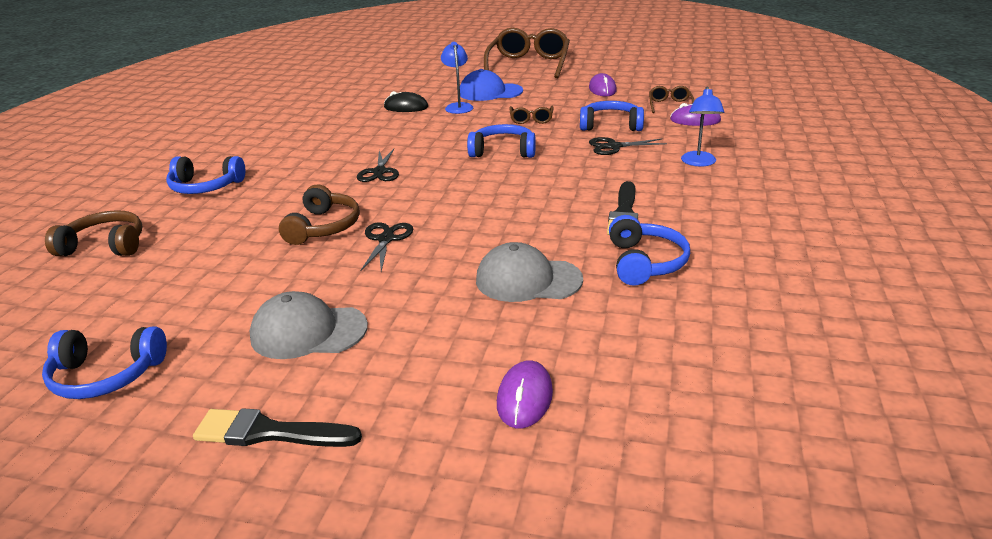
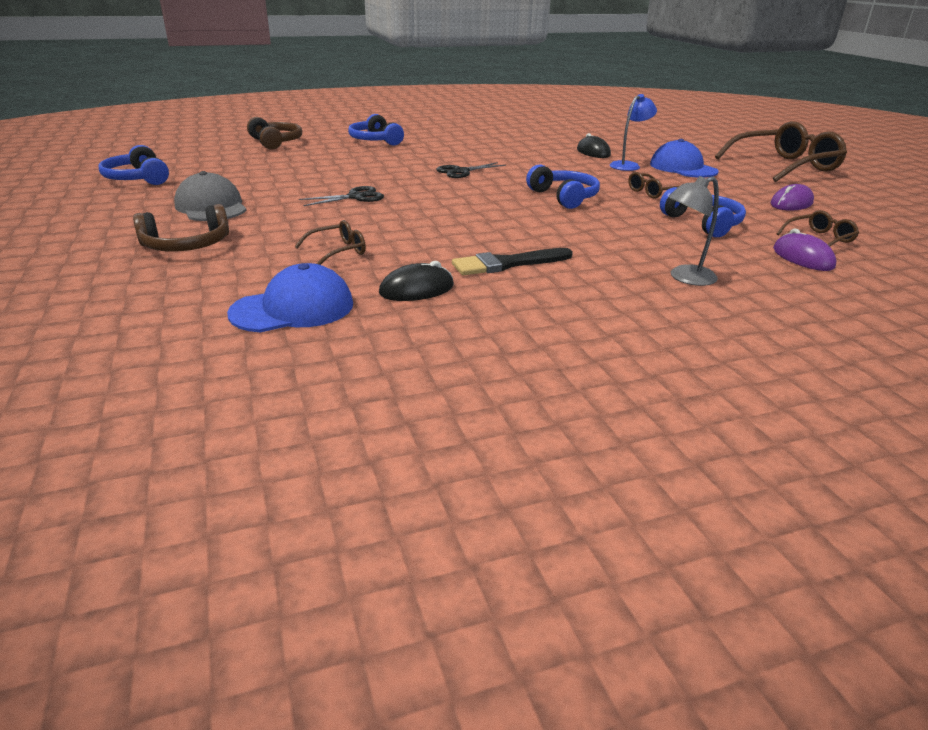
camera: 55 degrees right, 0 degrees up
black brush [193,408,362,447] -> none
brown headphones [279,185,360,245] -> brown headphones moved to [133,204,229,251]
grey cap [476,242,583,302] -> brown glasses [295,220,366,265]
purple mouse [497,361,553,429] -> none
black scissors [589,137,667,155] -> none
blue headphones [609,215,690,286] -> black mouse [379,261,454,301]
blue lamp [681,86,724,166] -> grey lamp [668,176,719,286]
none -> blue cap [227,263,353,332]

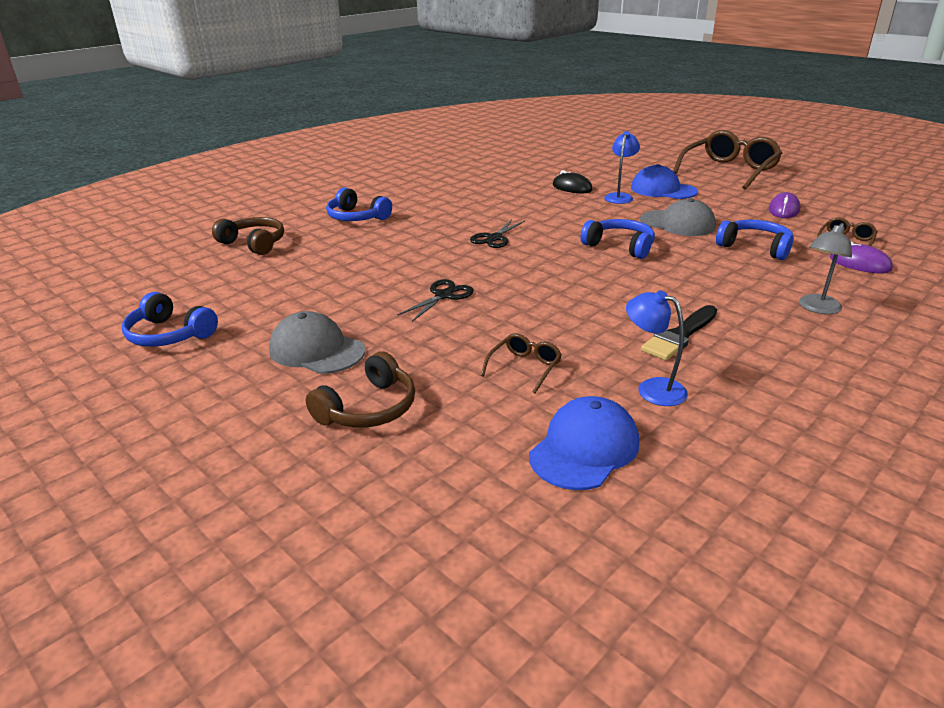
camera: 25 degrees left, 0 degrees up
black mouse [379,261,454,301] -> blue lamp [626,290,688,406]
brown glasses [628,172,679,199] -> grey cap [640,198,716,236]

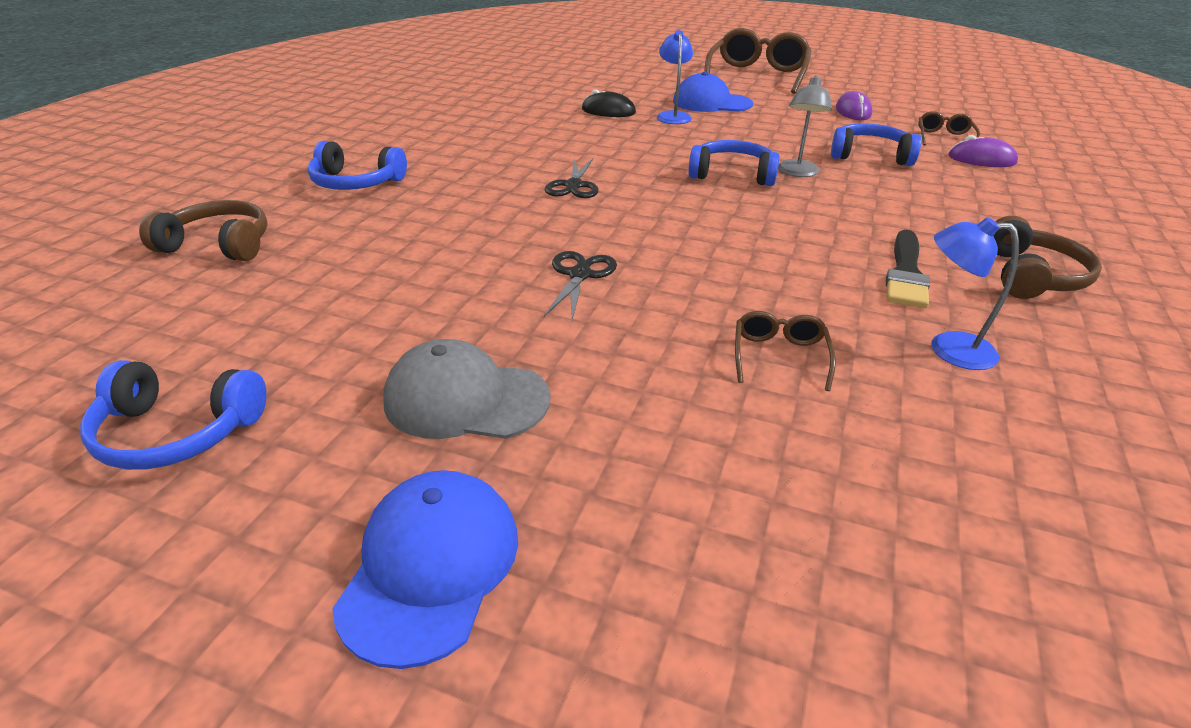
camera: 25 degrees left, 5 degrees up
brown headphones [306,351,415,428] -> brown headphones moved to [994,216,1102,299]
blue cap [529,396,639,490] -> blue cap moved to [332,470,518,669]
grey cap [640,198,716,236] -> none
grey lamp [799,223,852,314] -> grey lamp moved to [778,75,832,177]

